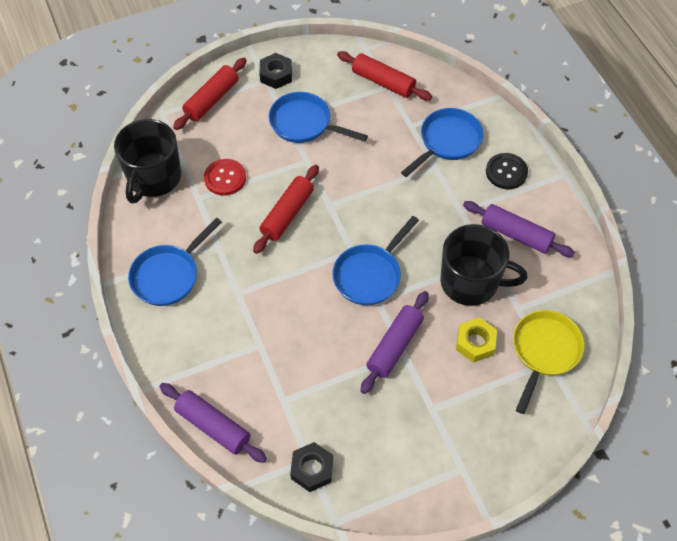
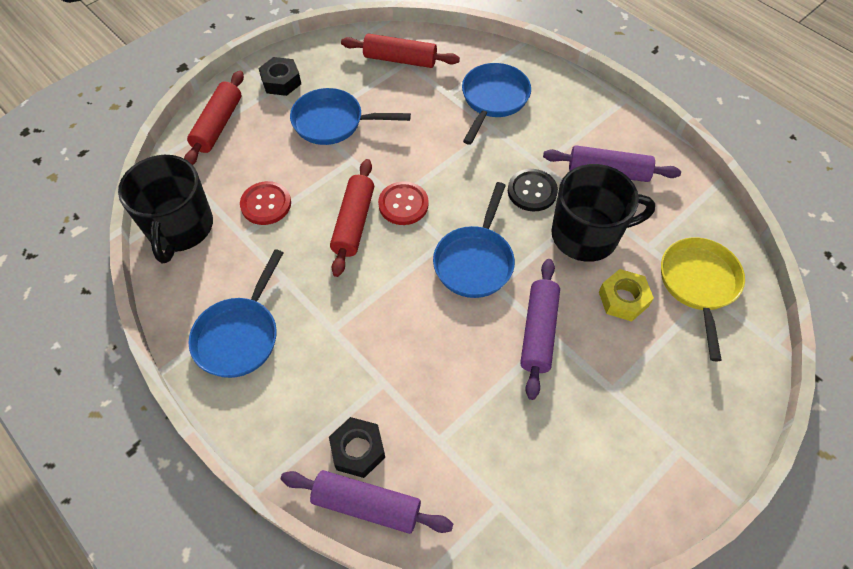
camera: 20 degrees left, 0 degrees up
black nut [290,442,333,492] -> black nut moved to [329,417,385,478]
black button [486,153,528,189] -> black button moved to [508,169,558,212]
none -> red button [378,181,429,225]

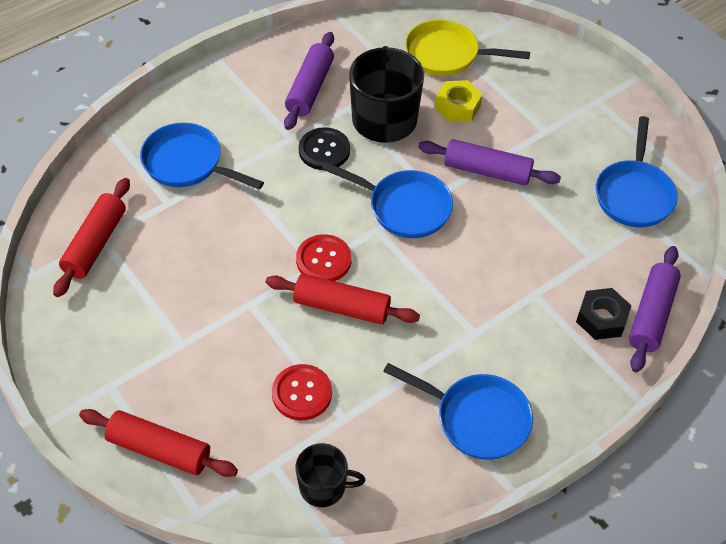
camera: 85 degrees left, 5 degrees down
black mug [118,155,213,263] -> black mug [296,443,366,507], size x0.56
black nut [258,57,301,96] -> none
blue pan [290,88,411,145] -> blue pan moved to [596,116,678,227]

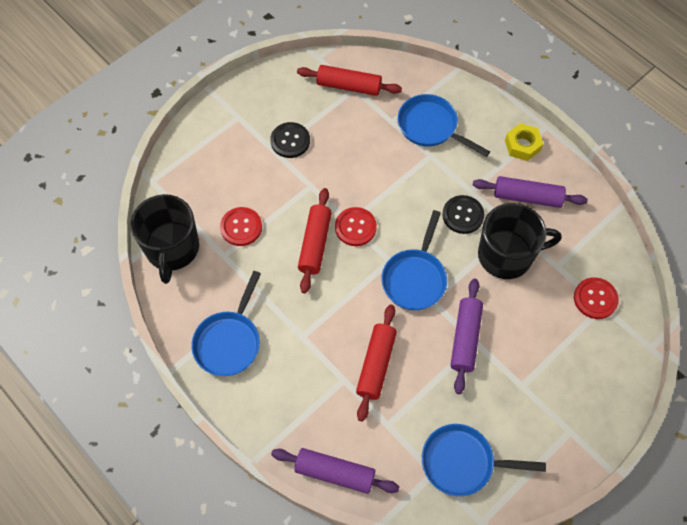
camera: 85 degrees right, 10 degrees up
red rolling pin [79,409,238,477] -> red rolling pin moved to [356,304,397,422]
blue pan [140,123,264,190] -> blue pan turned 75 degrees counterclockwise [398,94,490,157]
black mug [296,443,366,507] -> black mug [131,194,199,284], size x1.78
yellow pan [405,19,530,76] -> red button [574,277,619,319]
yellow nut [435,80,482,122] -> yellow nut moved to [505,123,543,161]
black nut [576,288,632,340] -> none
none -> black button [270,122,310,158]

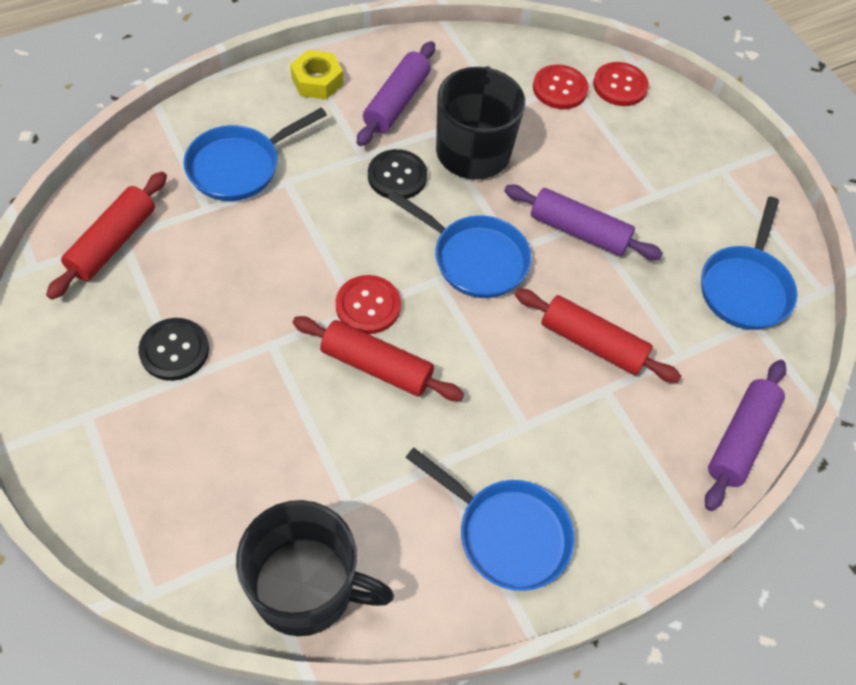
camera: 80 degrees left, 5 degrees down
red button [220,207,262,246] -> red button moved to [593,62,649,106]

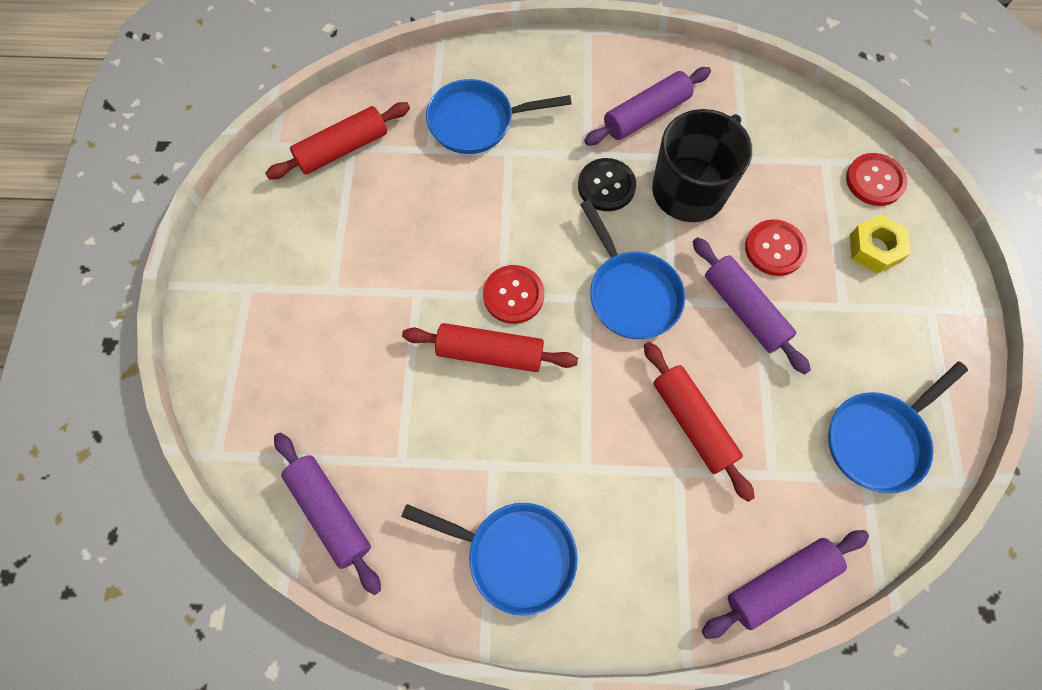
camera: 35 degrees right, 10 degrees up
black button [138,318,209,381] -> none
black mug [236,500,394,636] -> purple rolling pin [274,433,381,595]
yellow nut [290,50,343,99] -> yellow nut moved to [850,215,911,274]
red rolling pin [293,316,464,401] -> red rolling pin turned 45 degrees counterclockwise [402,323,578,372]
blue pan [405,448,575,591] -> blue pan turned 45 degrees counterclockwise [401,503,578,616]
red button [533,65,589,109] -> red button moved to [745,219,808,276]

